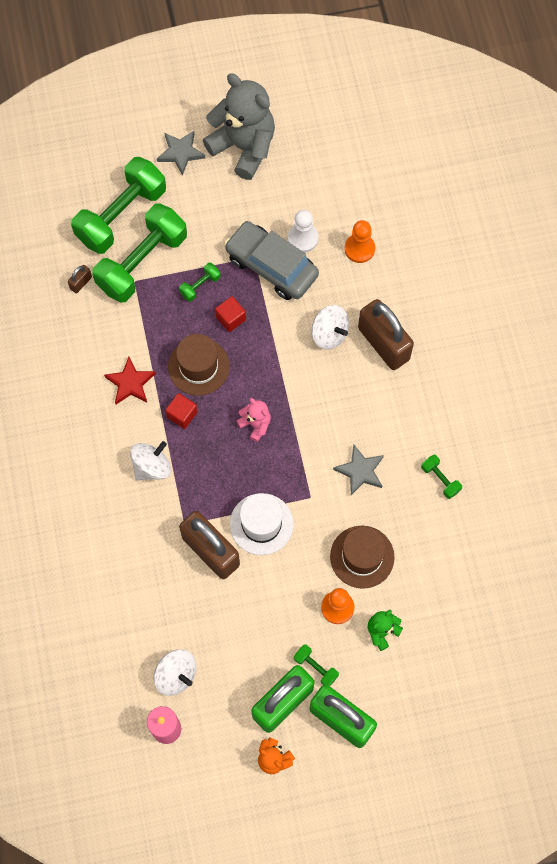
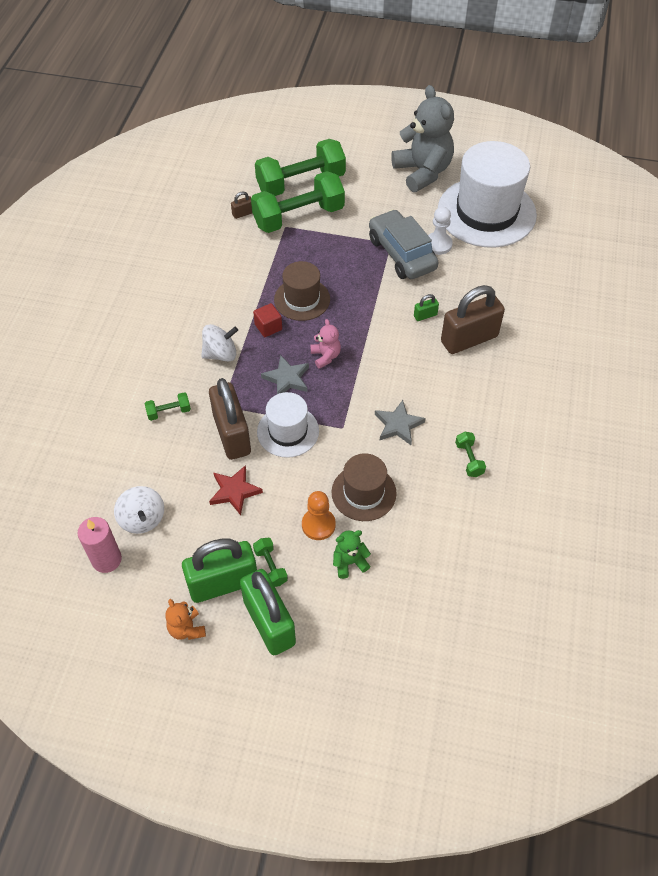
camera: 25 degrees right, 15 degrees down
red star [104,357,156,404] -> red star moved to [209,465,263,515]
grey star [157,131,206,176] -> grey star moved to [261,355,309,394]
green dumbbell [179,263,221,302] -> green dumbbell moved to [145,392,191,421]
red cube [215,296,246,332] -> none
white spinning top [312,305,349,350] -> green padlock [414,294,439,321]
orange pawn [345,220,375,263] -> none
brown padlock [358,299,414,370] -> brown padlock turned 75 degrees clockwise [441,285,505,354]
none -> white hat [438,141,537,248]

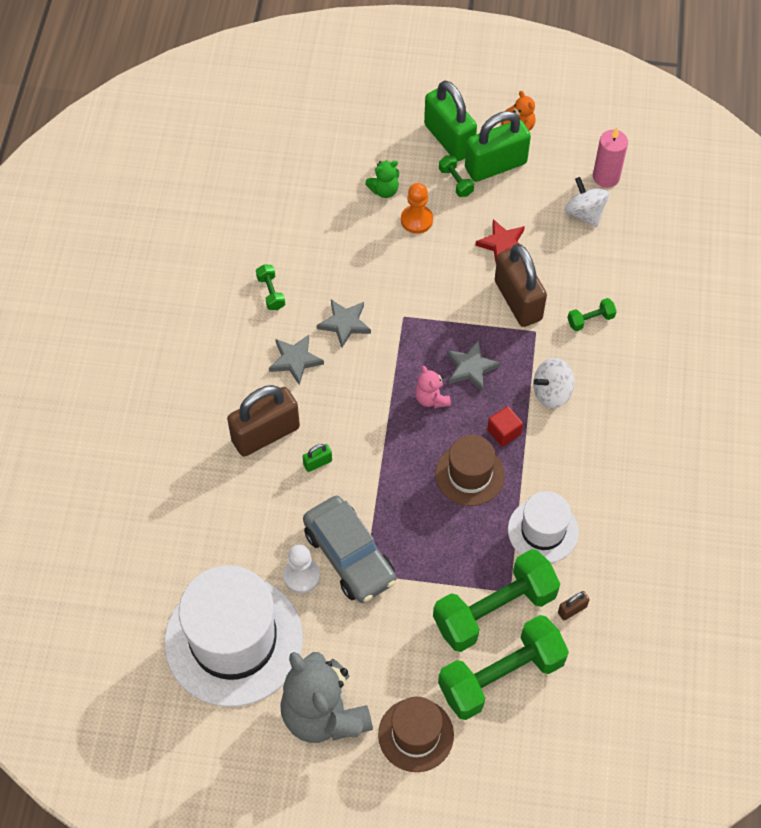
camera: 175 degrees right, 5 degrees up
white hat [257,392,319,458] -> white hat moved to [508,491,579,563]
brown hat [332,453,397,521] -> brown hat moved to [378,697,454,772]
none -> grey star [269,335,324,385]

